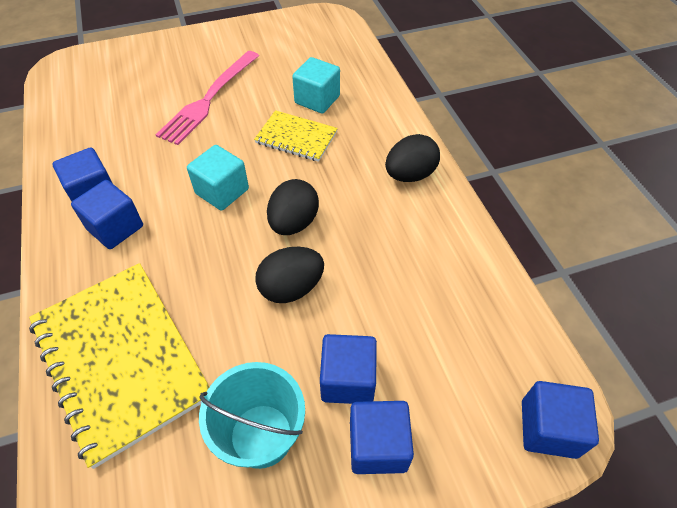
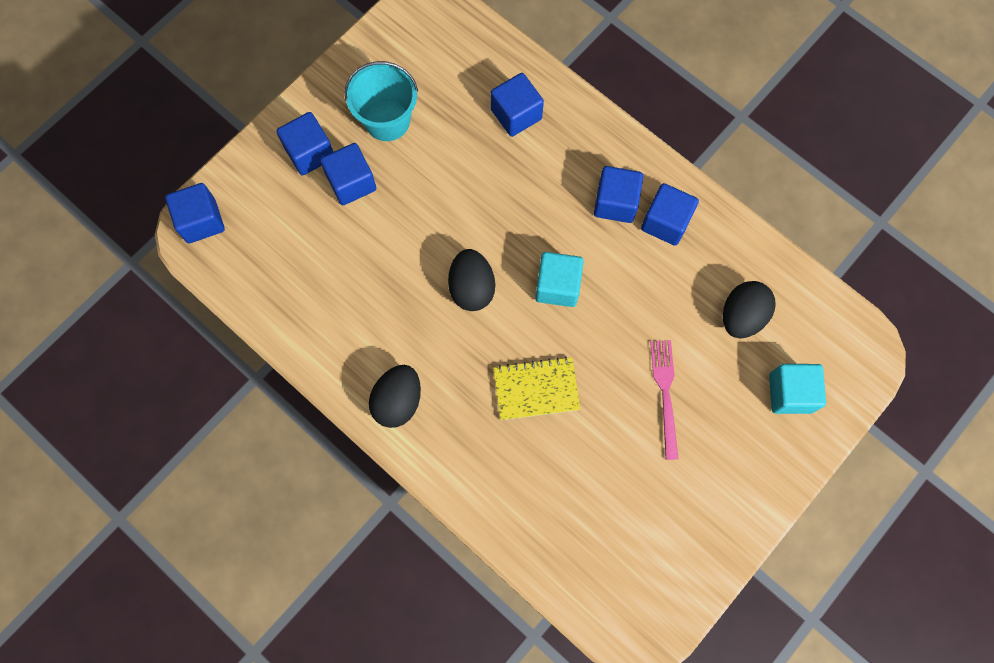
camera: 150 degrees right, 20 degrees up
yellow notebook [29,263,209,469] -> blue cube [491,73,544,137]
pink fork [156,51,259,145] -> pink fork [650,340,679,460], size x0.66
black egg [255,247,324,303] -> black egg moved to [723,281,776,338]
turquoise cube [292,57,340,114] -> turquoise cube moved to [769,364,826,414]

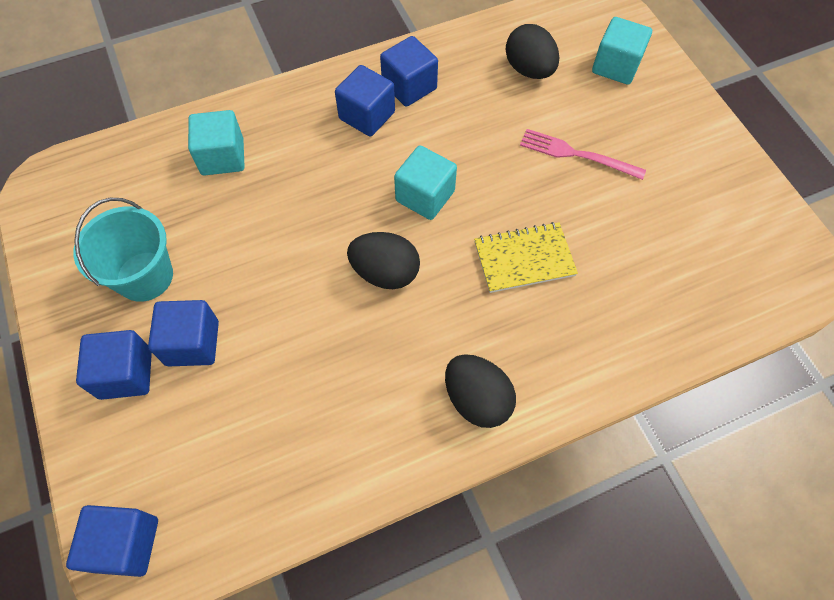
camera: 65 degrees left, 10 degrees down
blue cube [491,73,544,137] -> turquoise cube [188,110,245,176]
yellow notebook [493,357,580,420] -> yellow notebook turned 60 degrees clockwise [474,222,578,293]

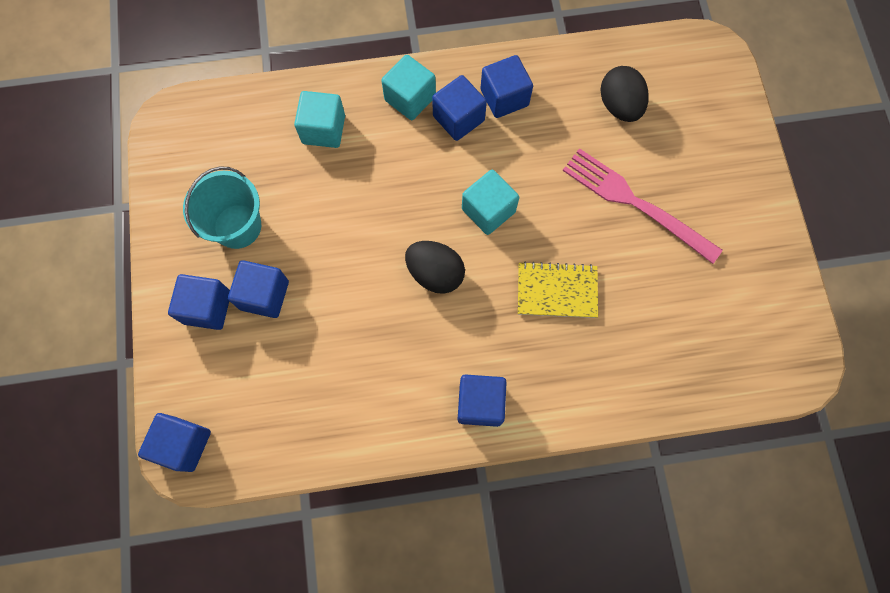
camera: 15 degrees right, 10 degrees up
black egg [445,354,516,428] -> blue cube [458,374,507,427]
pink fork [520,129,646,180] -> pink fork [562,148,723,264], size x1.51
turquoise cube [592,17,652,85] -> turquoise cube moved to [381,55,436,120]

